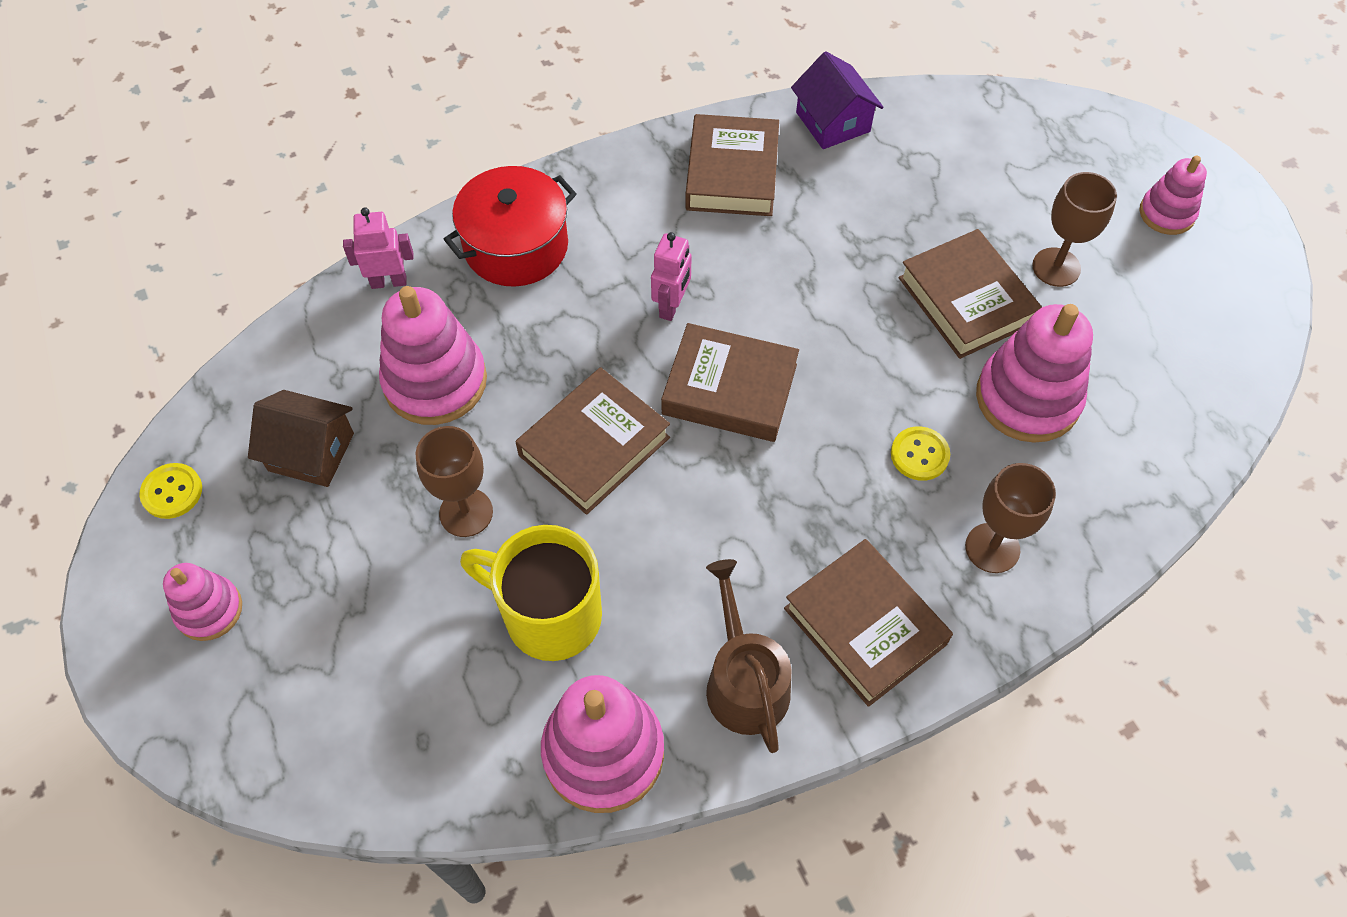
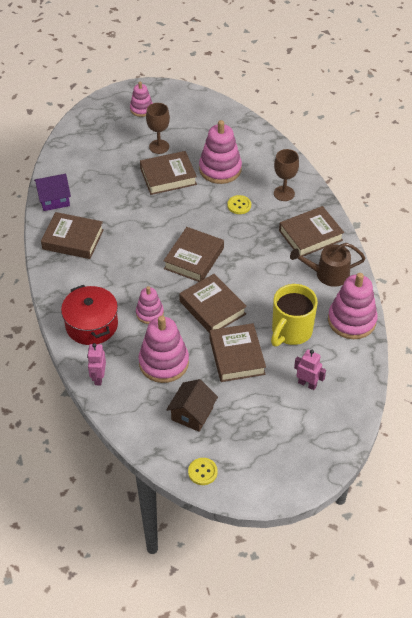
camera: 80 degrees left, 10 degrees down
pink stacking toy [163,563,242,641] -> pink stacking toy moved to [136,286,164,324]
brown goblet [415,426,493,537] -> brown book [209,323,266,382]
pink robot [651,232,692,321] -> pink robot moved to [294,350,326,390]

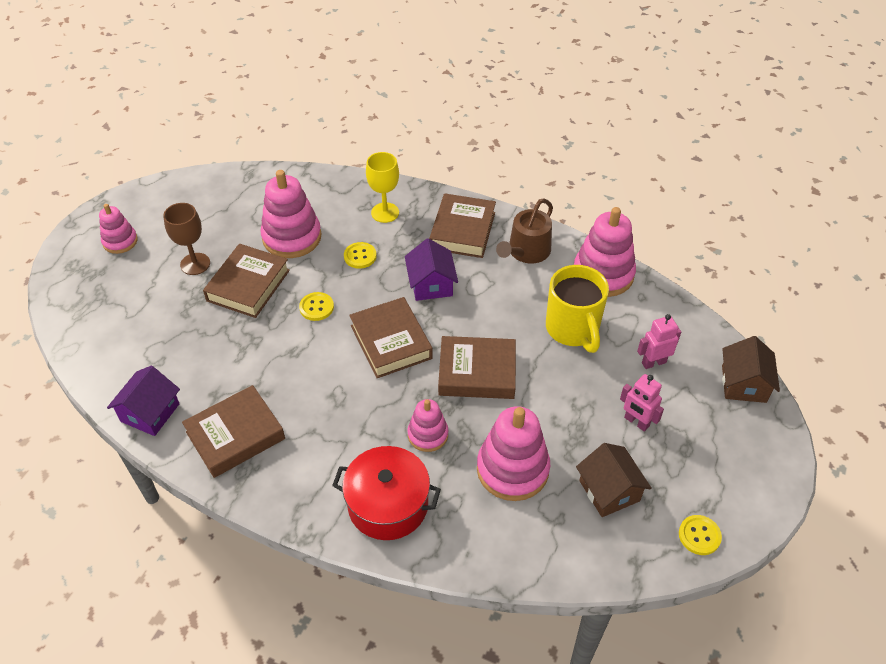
camera: 50 degrees left, 0 degrees up
pink robot [87,343,106,385] -> pink robot moved to [620,374,664,432]
brown book [209,323,266,382] -> none
brown goblet [274,149,299,201] -> yellow goblet [366,152,399,223]
none -> yellow button [299,292,334,321]
none -> purple house [405,238,458,301]
none -> brown house [722,336,780,403]

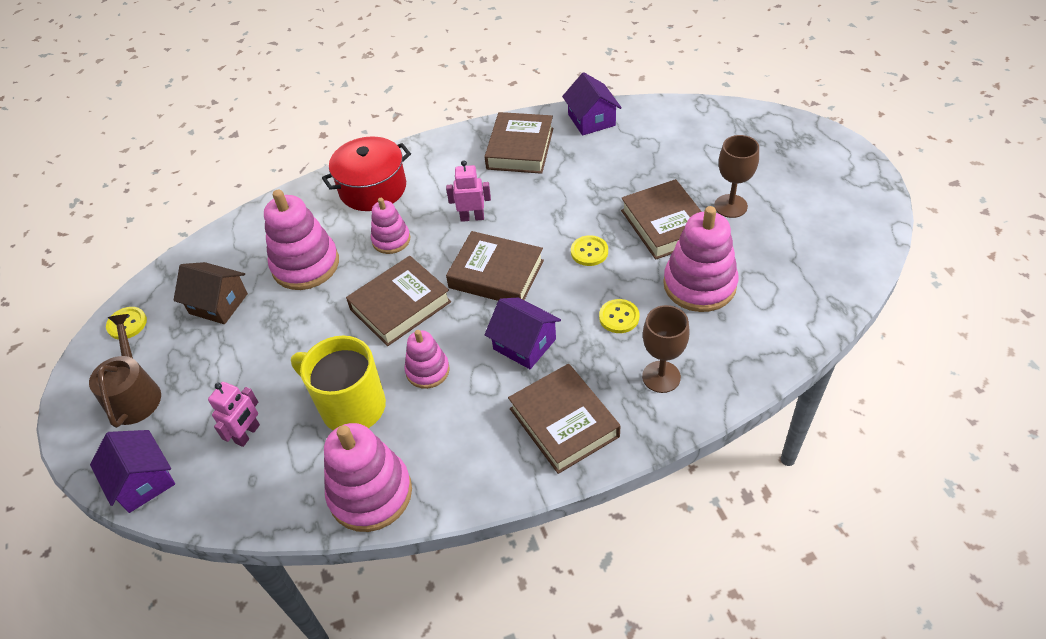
camera: 140 degrees right, 0 degrees up
pink stacking toy [99,204,138,254] -> pink stacking toy moved to [405,330,450,389]
yellow goblet [366,152,399,223] -> brown goblet [642,305,690,393]
brown watering can [496,198,553,264] -> brown watering can moved to [89,314,161,428]
pink robot [620,374,664,432] -> pink robot moved to [446,160,491,222]
brown house [722,336,780,403] -> purple house [90,430,175,513]

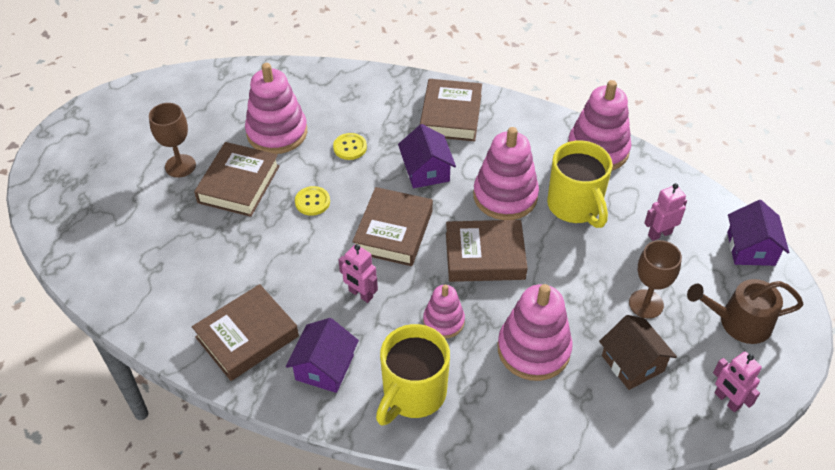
camera: 145 degrees left, 0 degrees up
brown watering can [89,314,161,428] -> brown watering can turned 60 degrees clockwise [687,279,804,344]
yellow button [106,307,147,339] -> pink robot [713,352,762,412]
red pot [322,136,411,211] -> yellow mug [376,324,450,426]
pink stacking toy [405,330,450,389] -> pink stacking toy [473,127,539,220], size x1.73
brown book [446,231,544,301] -> brown book turned 45 degrees clockwise [352,187,433,266]
purple house [562,72,622,136] -> purple house moved to [286,318,359,393]
brown goblet [642,305,690,393] -> brown goblet moved to [629,240,682,319]

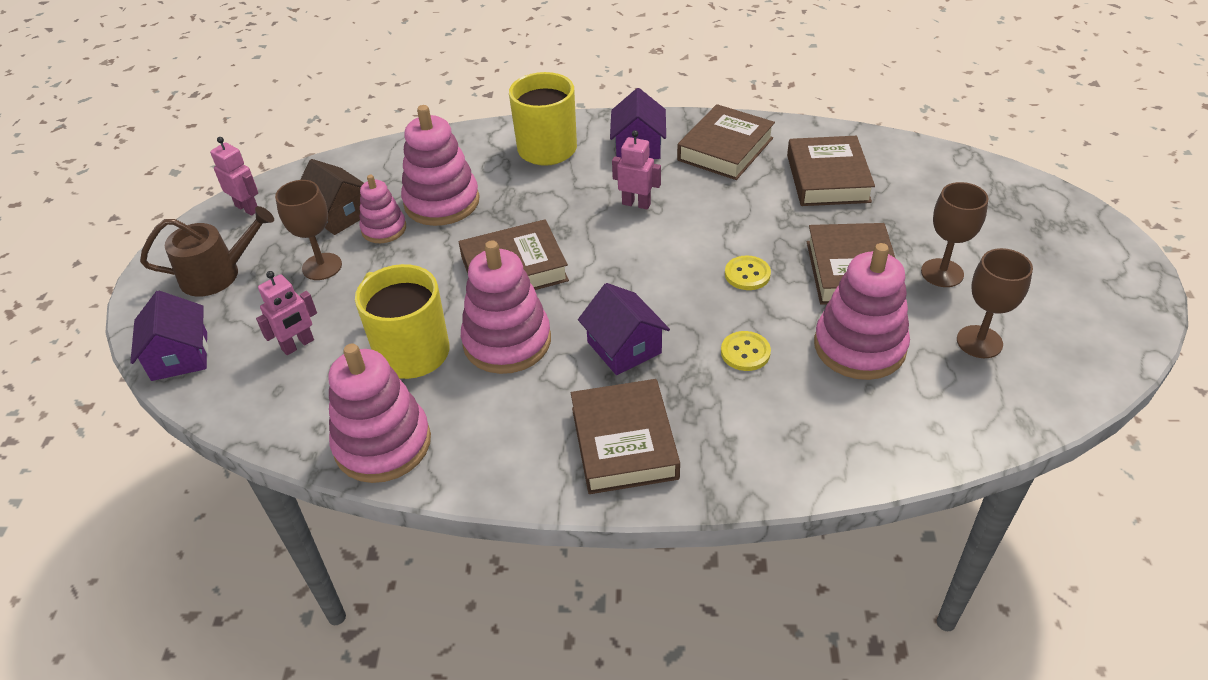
camera: 165 degrees right, 5 degrees down
brown book [352,187,433,266] -> brown book moved to [787,136,875,206]
pink stacking toy [423,285,465,339] -> pink stacking toy moved to [359,175,406,243]
none -> brown goblet [957,248,1033,358]

